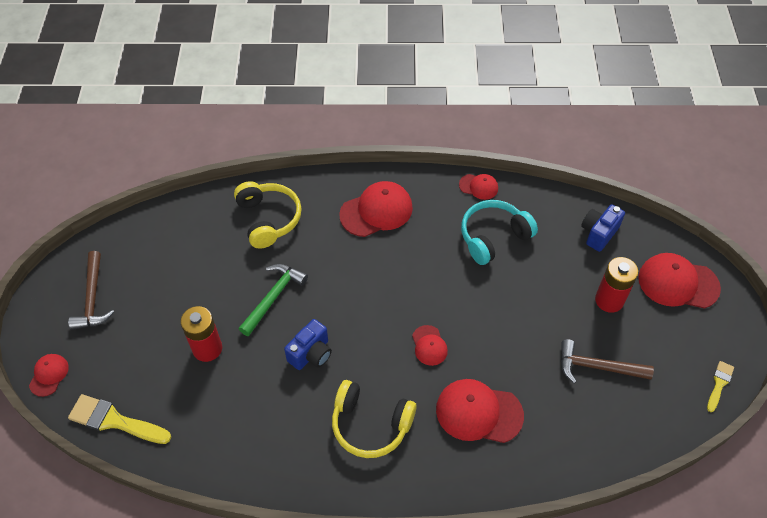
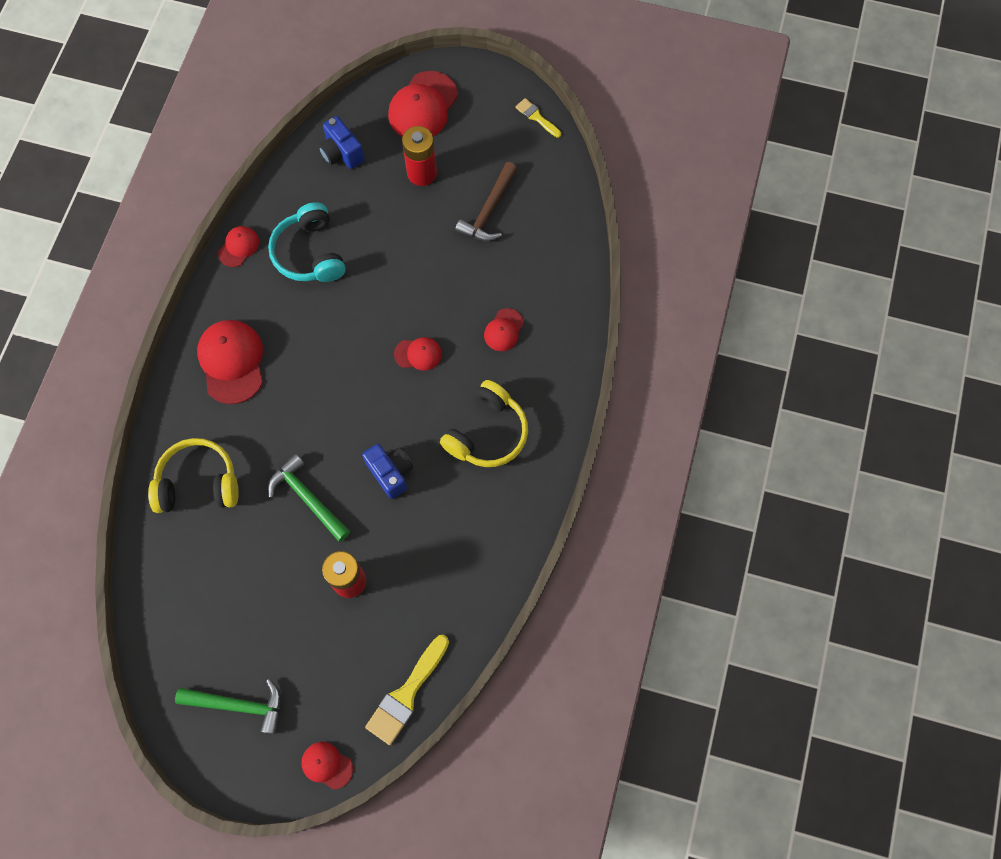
camera: 75 degrees left, 15 degrees up
brown hammer [68,251,114,330] -> green hammer [175,679,281,734]
red cap [436,379,524,443] -> red cap [484,308,524,351], size x0.54

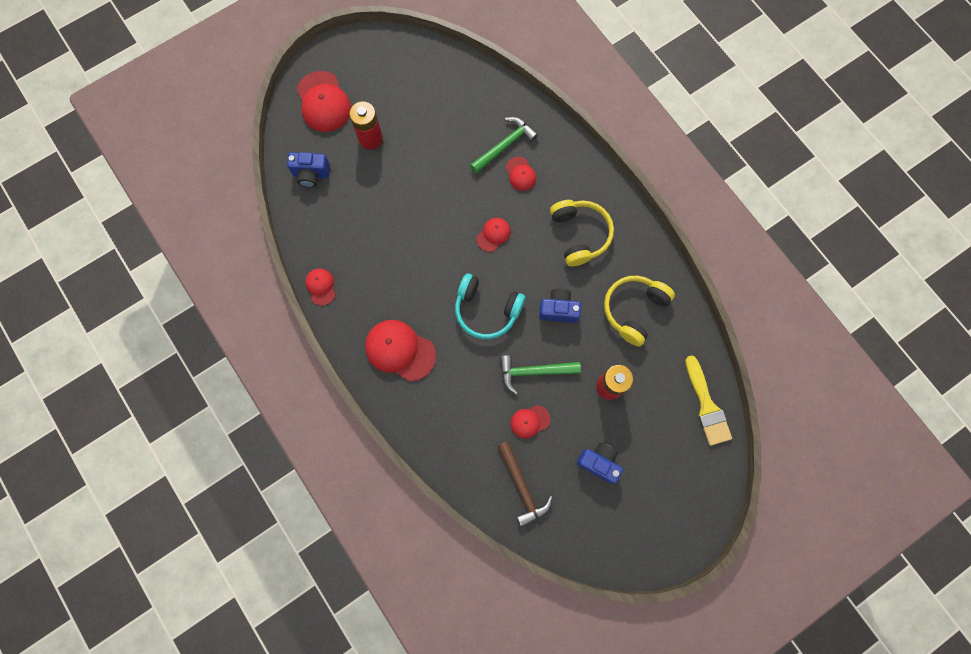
camera: 50 degrees left, 5 degrees up
yellow headphones [148,438,239,513] -> yellow headphones moved to [604,276,675,347]
green hammer [175,679,281,734] -> green hammer moved to [470,117,538,174]
turquoise headphones [268,202,346,282] -> turquoise headphones moved to [455,273,525,339]
red cap [301,742,353,790] -> red cap moved to [511,405,550,438]
brown hammer [455,162,517,241] -> brown hammer moved to [497,441,553,527]
yellow brush [515,98,561,138] -> none
none -> blue camera [577,442,623,484]

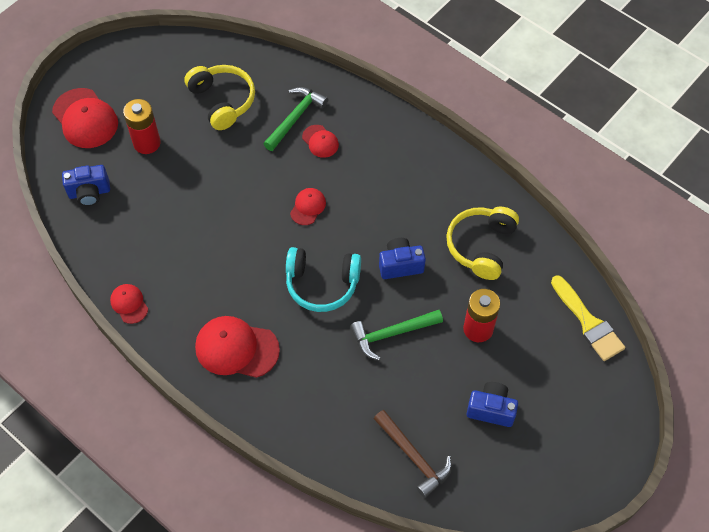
camera: 15 degrees left, 15 degrees down
red cap [511,405,550,438] -> none
yellow headphones [550,200,614,266] -> yellow headphones moved to [184,65,255,130]

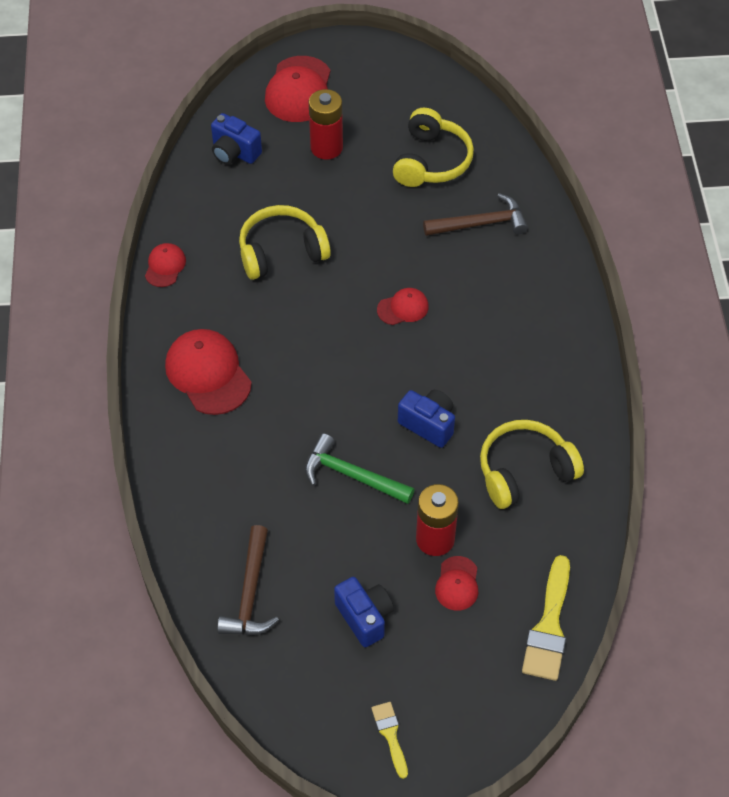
camera: 45 degrees right, 5 degrees down
green hammer [263,87,328,151] -> brown hammer [423,193,528,236]
turquoise headphones [286,247,361,312] -> none
red cap [302,125,339,158] -> red cap moved to [435,556,478,611]
none -> yellow headphones [239,205,331,280]
none -> yellow brush [371,702,408,779]

